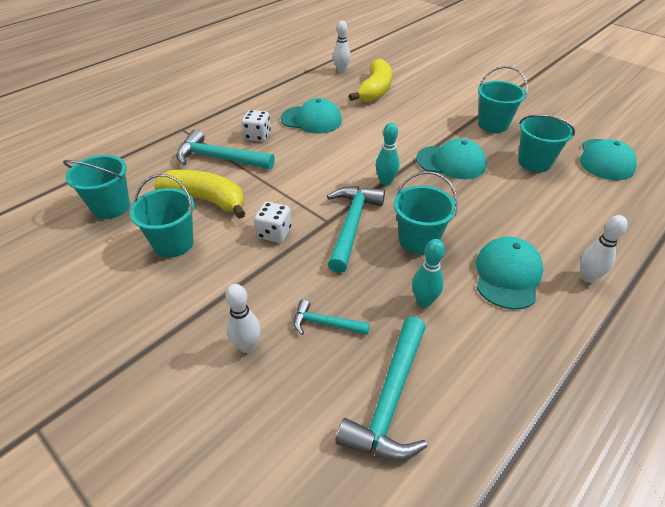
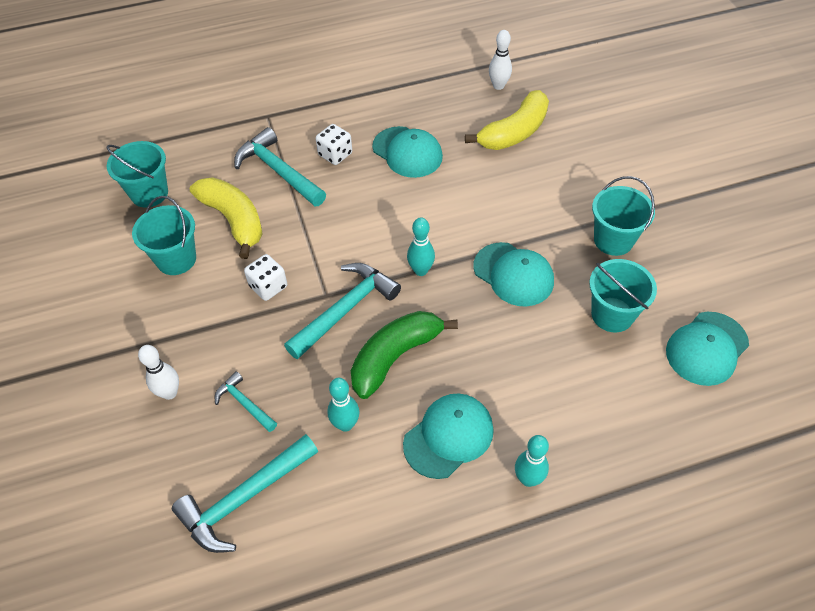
camera: 30 degrees right, 10 degrees up
turquoise bucket [394,171,458,255] -> green banana [351,311,458,399]
white bowling pin [580,215,628,283] -> turquoise bowling pin [515,435,549,487]

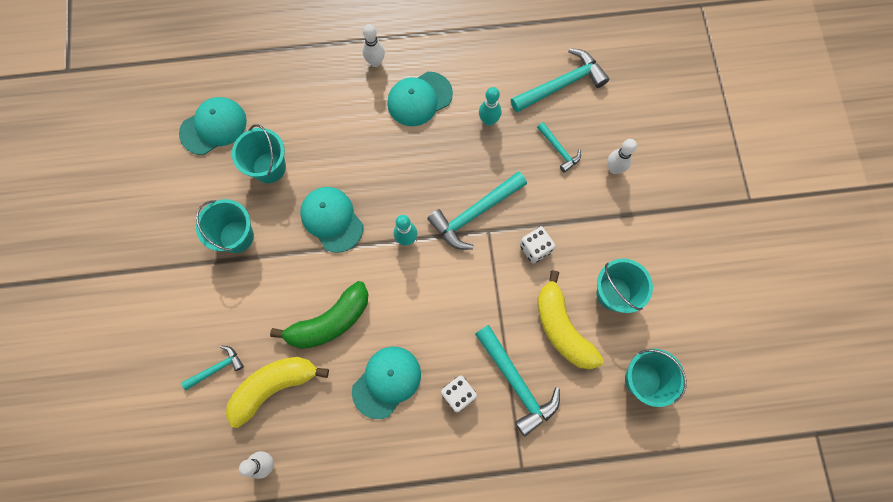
camera: 170 degrees left, 20 degrees up
green banana [351,311,458,399] -> green banana moved to [270,281,368,349]
turquoise cap [372,126,443,178] -> turquoise cap turned 75 degrees clockwise [352,347,421,419]
turquoise bowling pin [515,435,549,487] -> white bowling pin [362,24,385,67]
none -> turquoise hammer [181,346,244,390]

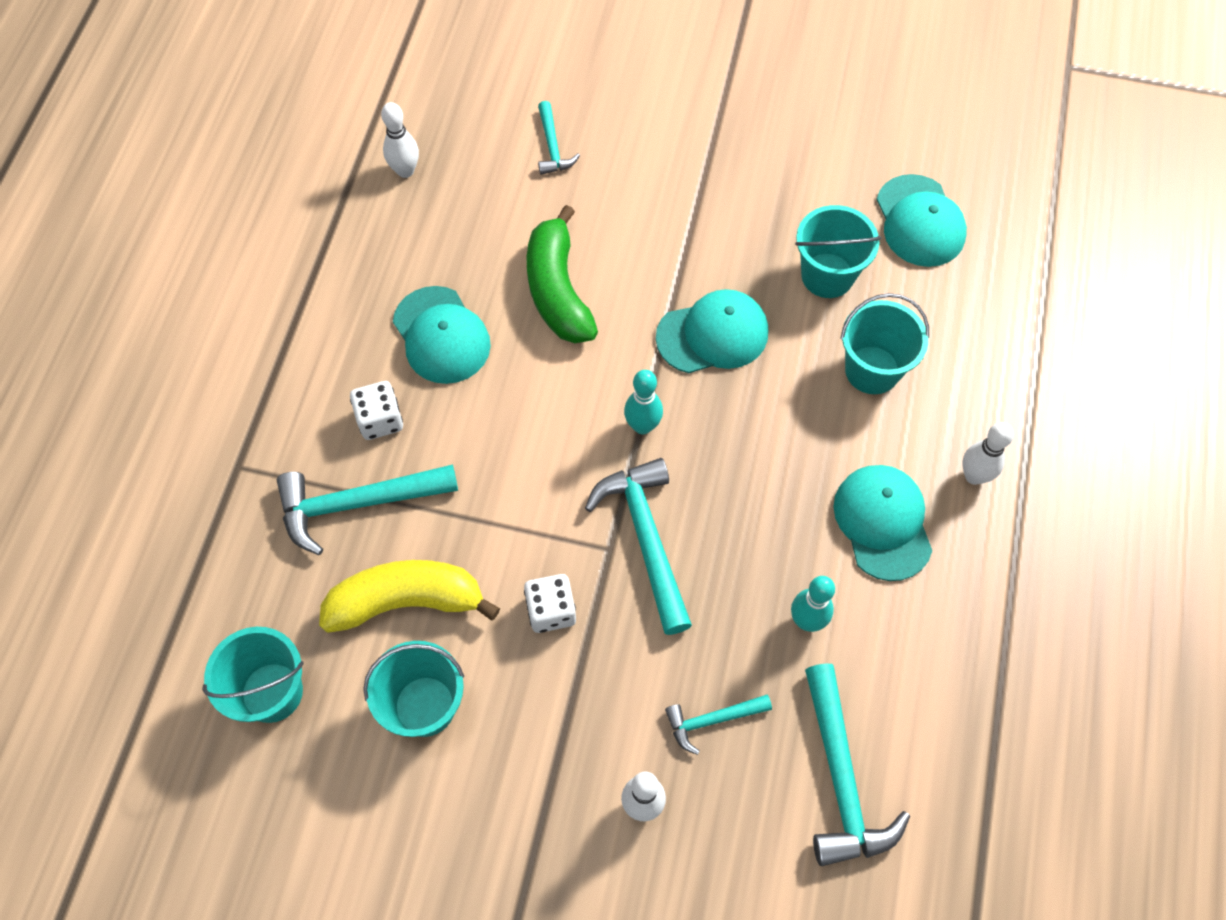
camera: 110 degrees right, 10 degrees down
turquoise bucket [196,199,254,253] -> turquoise bucket moved to [840,293,929,394]
yellow banana [226,357,329,428] -> none

